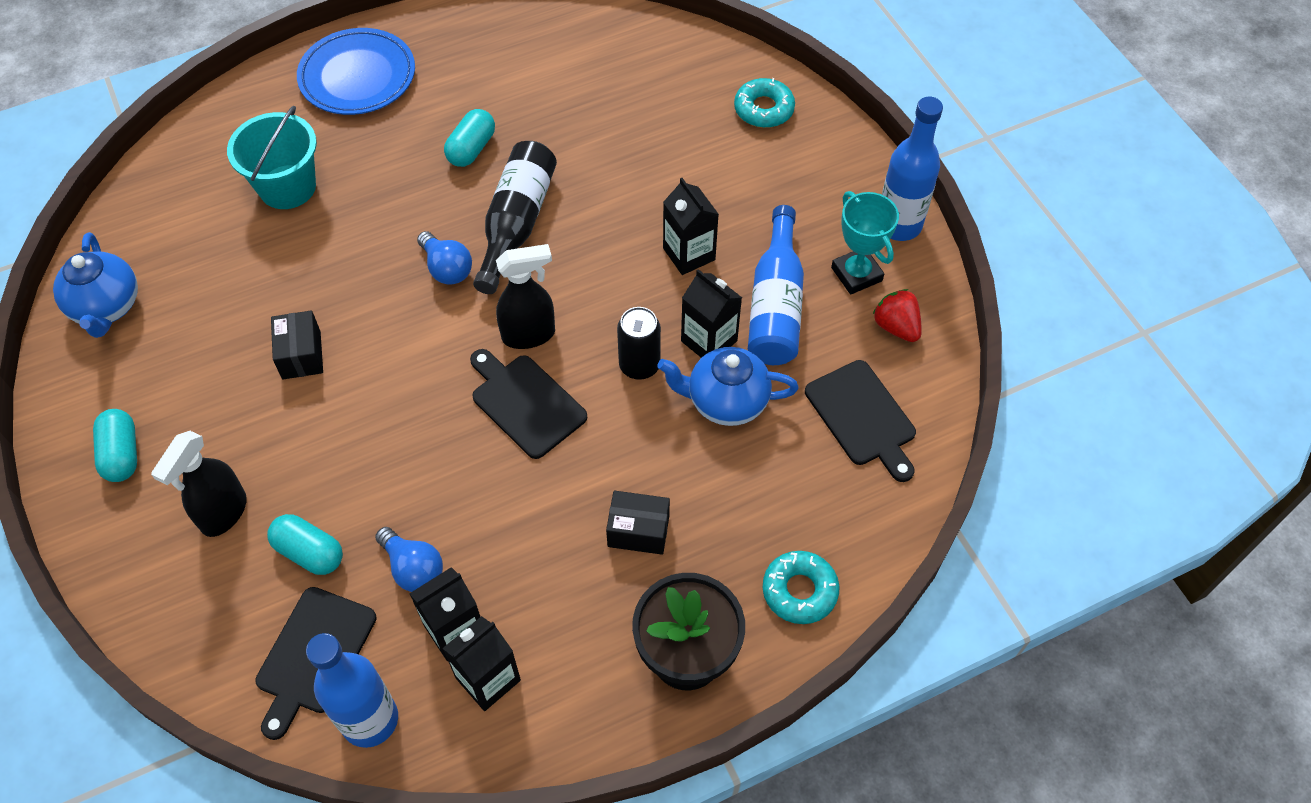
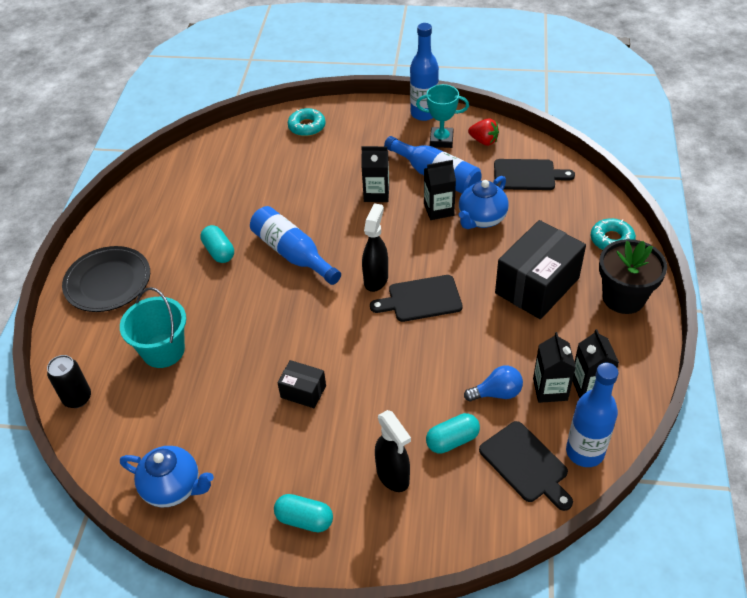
camera: 55 degrees left, 10 degrees down
blue plate [297,28,415,115] -> black plate [62,246,150,312]
blue light bulb [417,231,472,285] -> none
black bottle [473,141,557,294] -> blue bottle [250,206,341,285]
black box [606,491,670,555] -> black box [495,220,586,319], size x2.03
black can [617,307,661,380] -> black can moved to [47,355,91,408]
red strawberry [873,289,922,342] -> red strawberry turned 150 degrees counterclockwise [468,118,499,146]

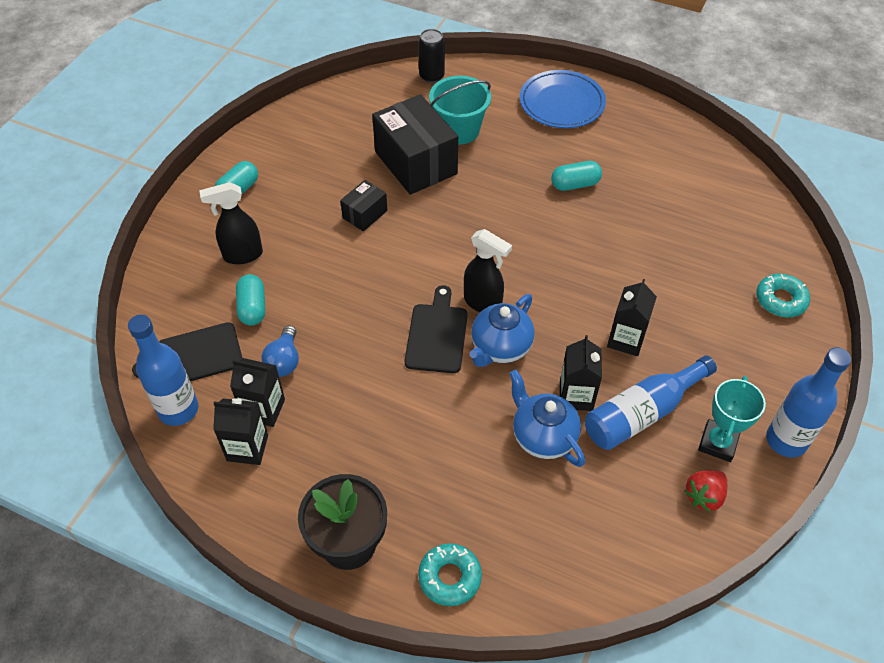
camera: 105 degrees right, 5 degrees up
black plate [62,246,150,312] -> blue plate [520,70,606,128]
blue teapot [120,446,214,508] -> blue teapot moved to [470,294,534,367]
blue bottle [250,206,341,285] -> none
black cutting board [494,159,575,190] -> none
black box [495,220,586,319] -> black box moved to [372,94,458,195]

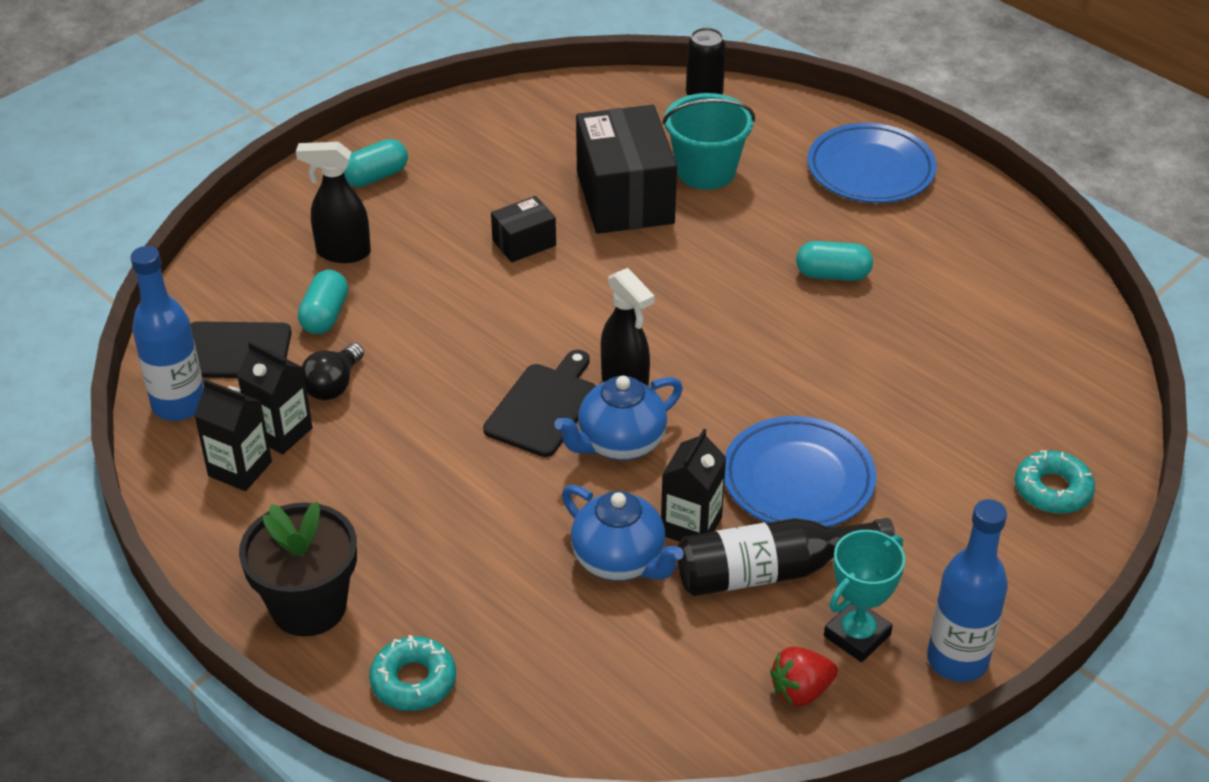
camera: 20 degrees right, 10 degrees down
blue light bulb [261,325,299,377] -> black light bulb [301,343,364,400]
blue teapot [509,370,585,467] -> blue teapot turned 150 degrees clockwise [562,485,684,581]
blue bottle [585,355,717,450] -> black bottle [678,518,895,596]
black carton [607,279,657,356] -> blue plate [724,416,877,527]

